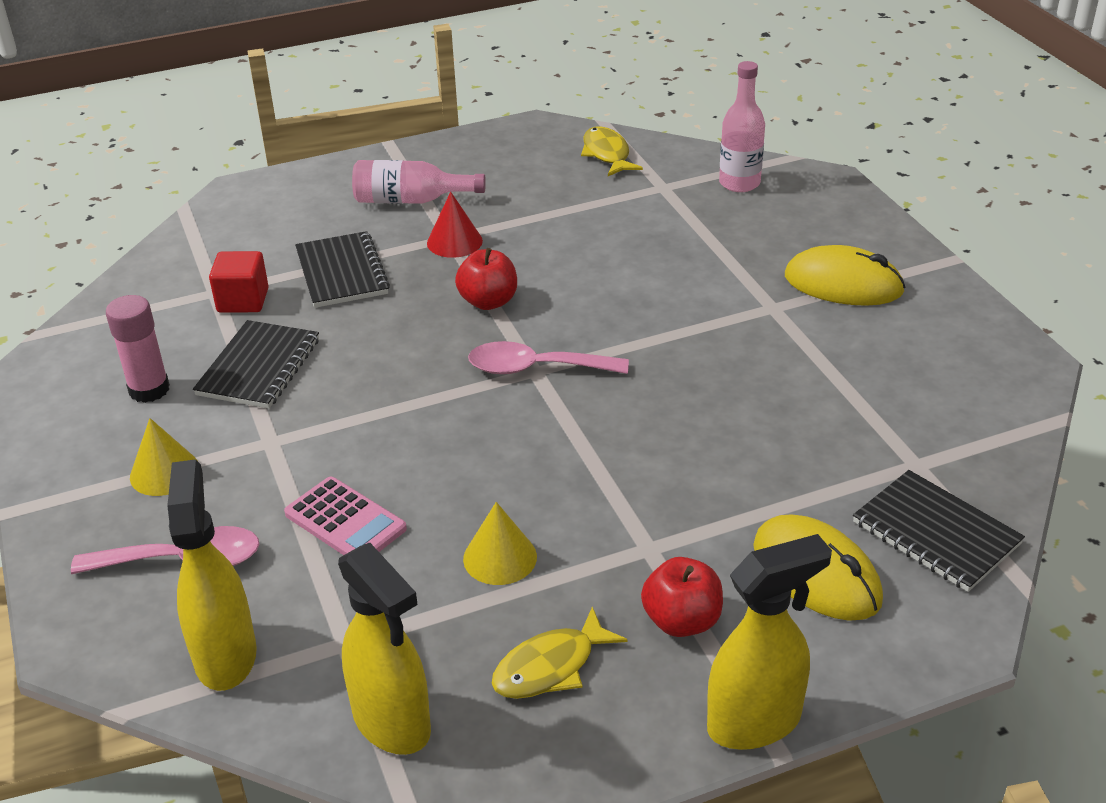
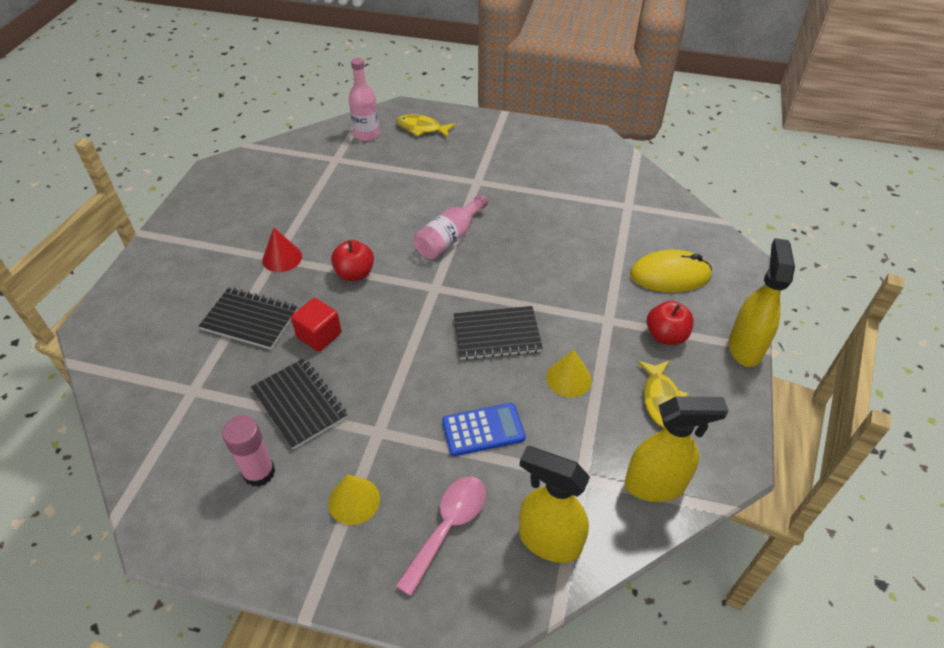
camera: 55 degrees left, 10 degrees up
red cube [209,251,269,313] -> red cube moved to [291,298,342,352]
pink calculator [284,477,407,555] -> blue calculator [442,403,526,456]
pink bottle [352,160,486,204] -> pink bottle moved to [414,194,488,259]
pink spoon [468,341,629,374] -> none
yellow fish [581,126,643,176] -> yellow fish moved to [396,114,456,138]
yellow mouse [785,245,905,306] -> none
black notebook [853,470,1025,592] -> black notebook moved to [454,306,543,360]

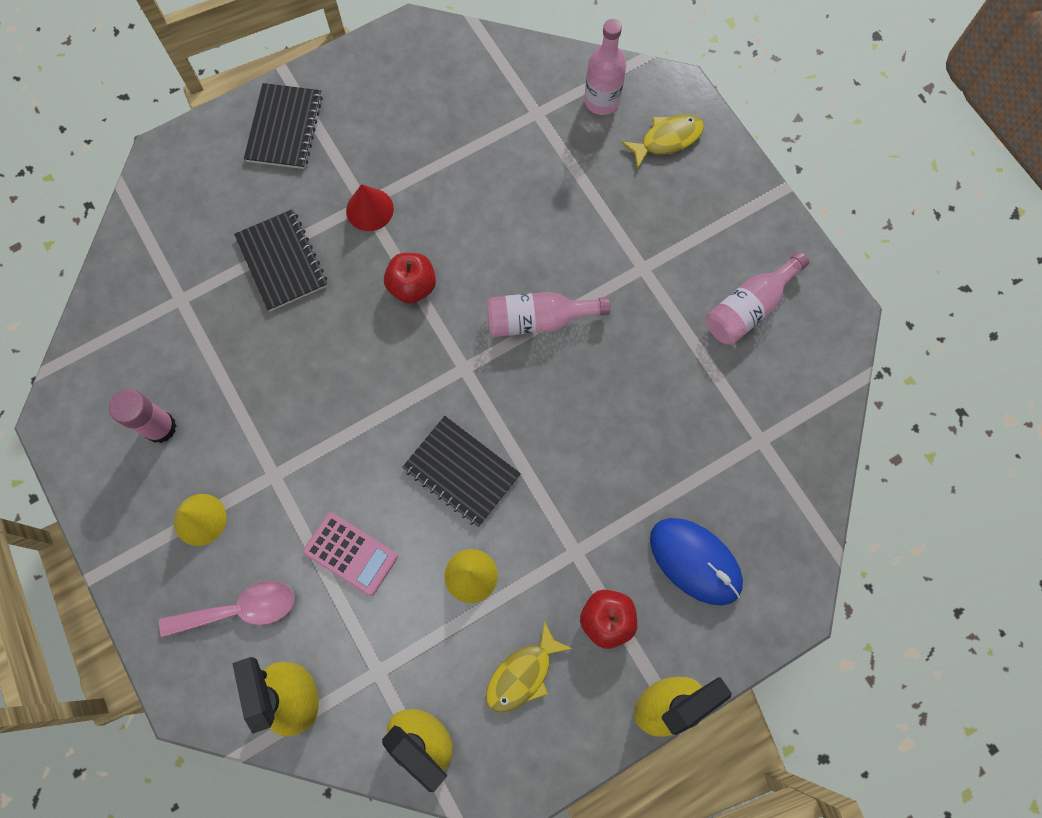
camera: 45 degrees right, 25 degrees up
black notebook [251,358,347,449] -> black notebook moved to [244,83,323,169]
red cube [291,298,342,352] -> none
yellow fish [396,114,456,138] -> yellow fish turned 90 degrees clockwise [621,114,704,169]
blue calculator [442,403,526,456] -> pink calculator [303,512,398,596]
yellow mouse [630,250,712,292] -> blue mouse [650,518,743,606]
none -> pink bottle [706,252,809,345]

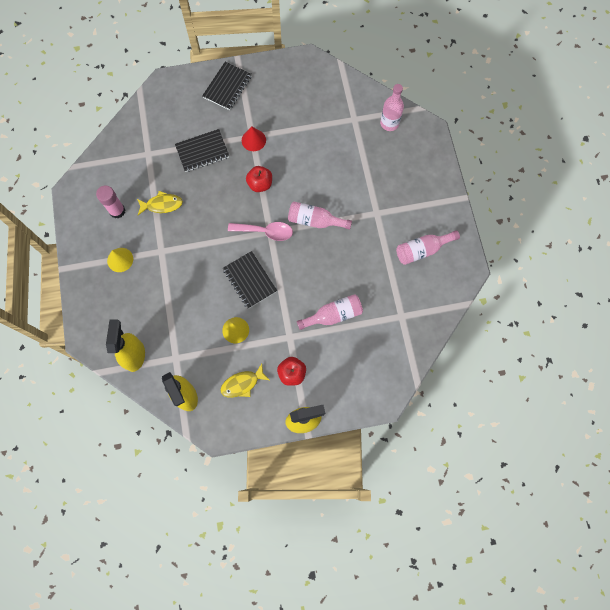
camera: 20 degrees right, 0 degrees up
pink spoon [159,581,295,638] -> pink spoon moved to [228,222,293,241]
black notebook [234,209,327,311] -> black notebook turned 75 degrees clockwise [175,129,229,172]
pink calculator [303,512,398,596] -> none
yellow fish [621,114,704,169] -> yellow fish moved to [137,191,183,215]
blue mouse [650,518,743,606] -> none
none -> pink bottle [297,294,363,330]

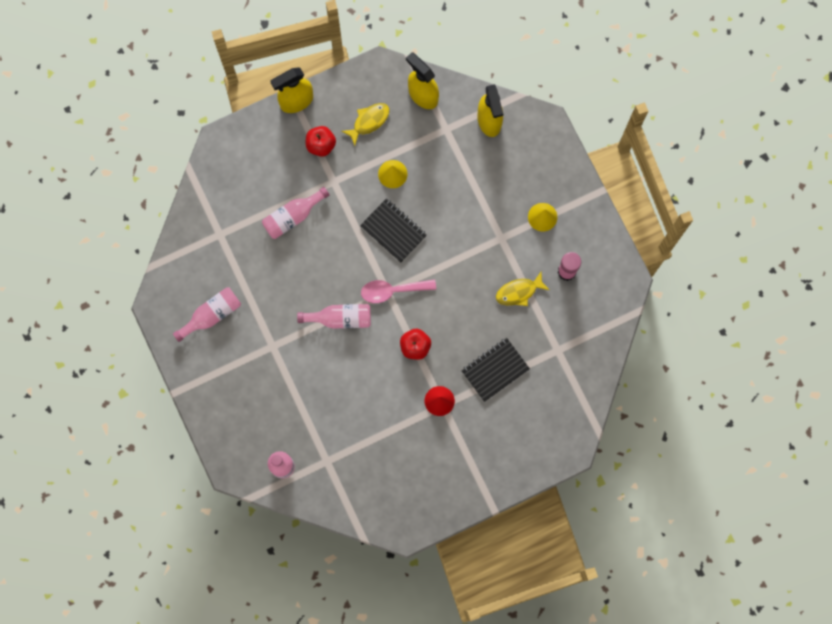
camera: 165 degrees right, 5 degrees up
black notebook [202,62,252,110] -> none

